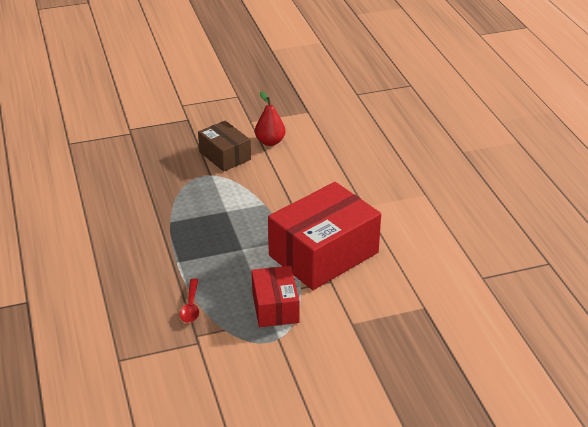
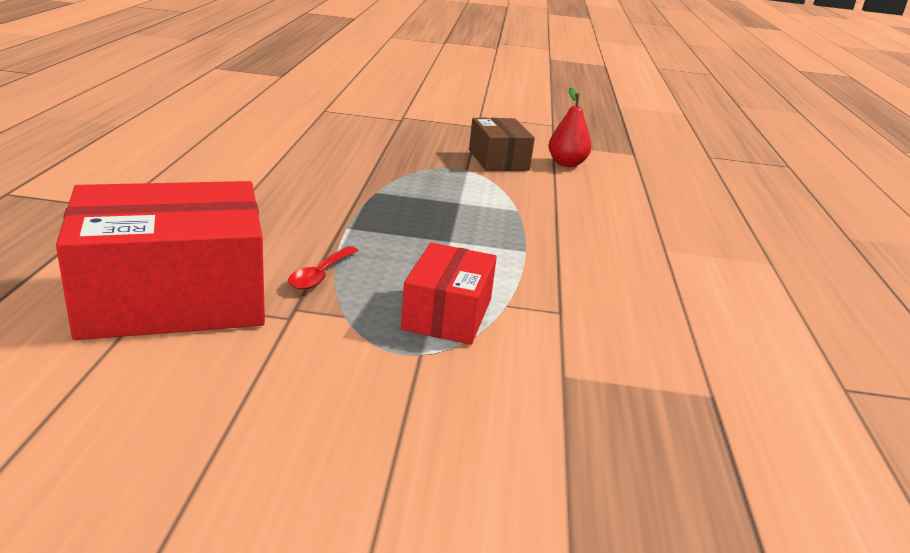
camera: 20 degrees right, 10 degrees down
red box [268,182,381,290] -> red box moved to [56,181,265,340]

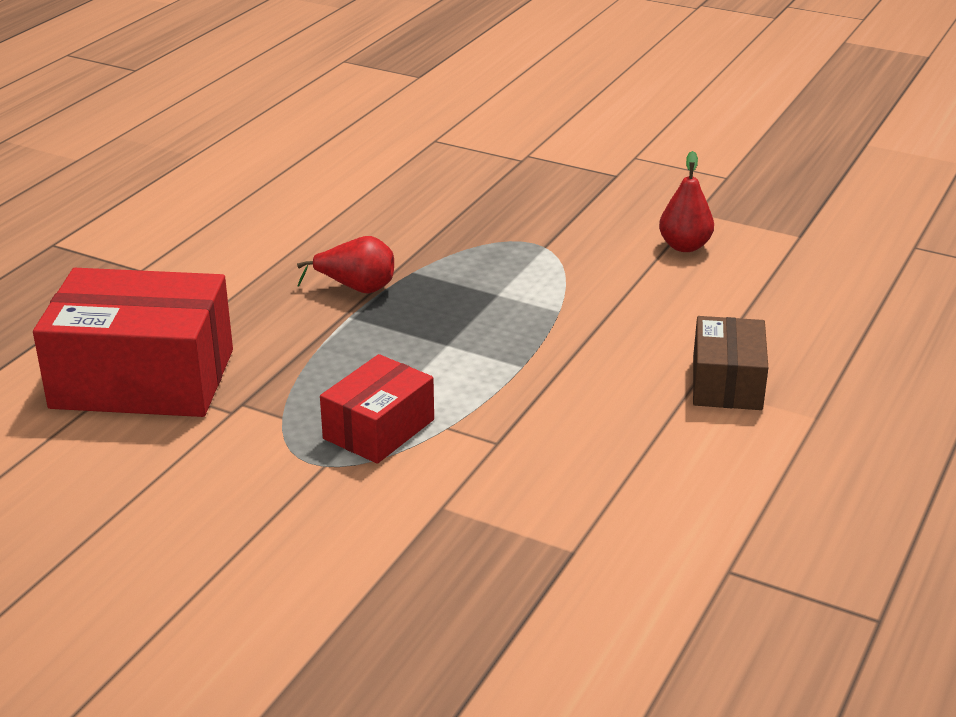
camera: 25 degrees right, 5 degrees up
red spoon [288,246,358,290] -> none
brown box [469,118,535,171] -> brown box moved to [693,316,768,410]
none -> red pear [297,236,394,293]

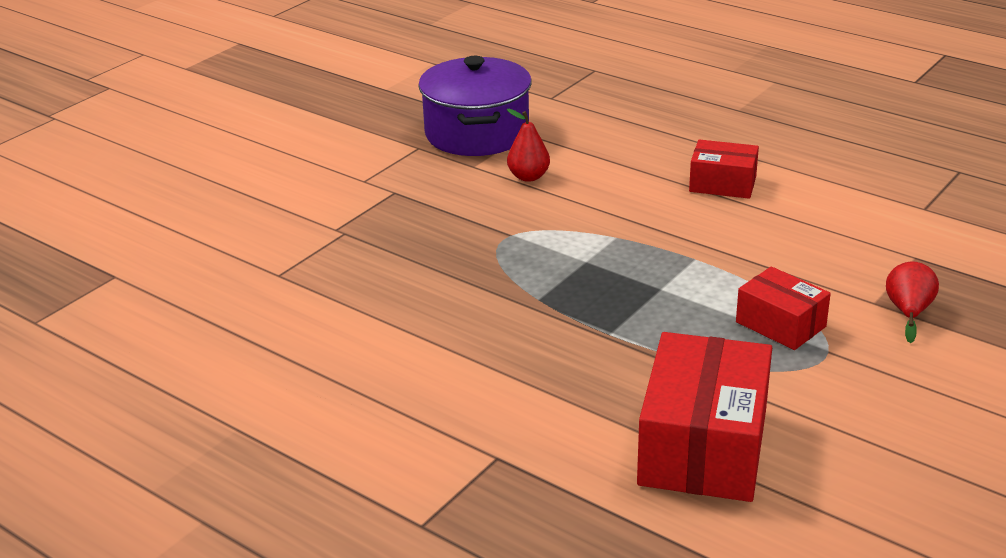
camera: 80 degrees left, 0 degrees up
red pear [297,236,394,293] -> red pear moved to [886,261,939,343]
brown box [693,316,768,410] -> red box [689,139,759,199]
none -> purple pot [418,56,532,156]

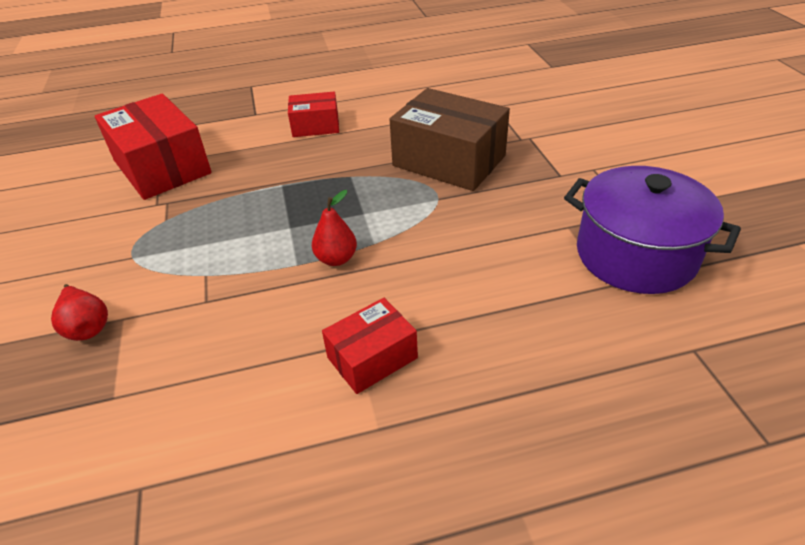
camera: 130 degrees right, 10 degrees up
red pear [507,109,550,182] -> red pear moved to [312,190,357,266]
red box [736,266,831,350] -> red box moved to [288,91,339,137]
none -> brown box [390,88,510,191]

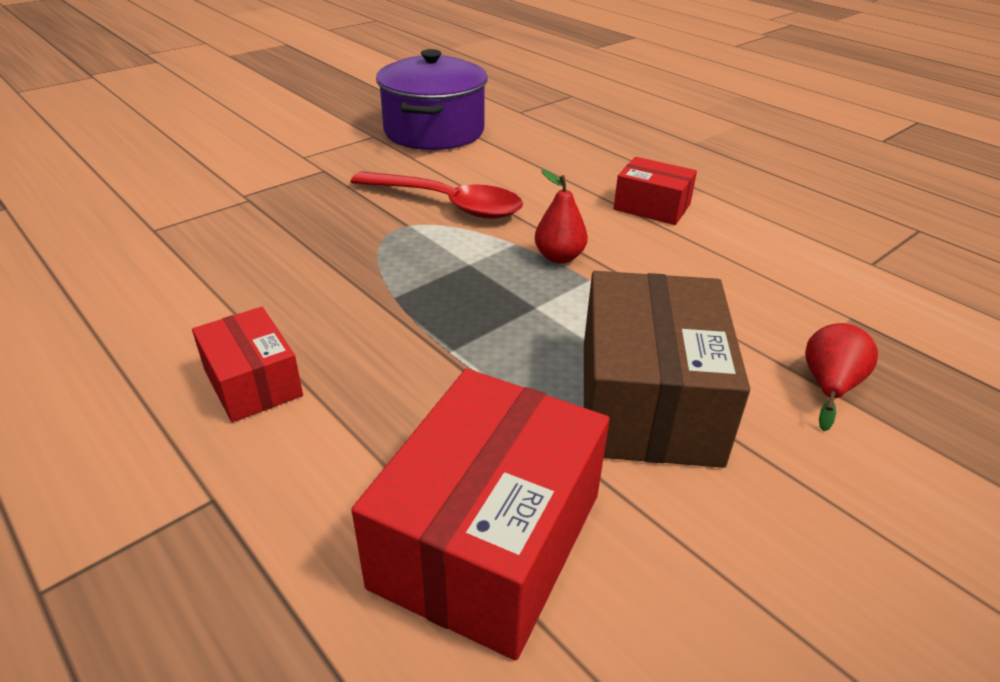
camera: 120 degrees left, 5 degrees down
brown box [390,88,510,191] -> brown box moved to [584,271,750,468]
none -> red spoon [350,171,523,219]

